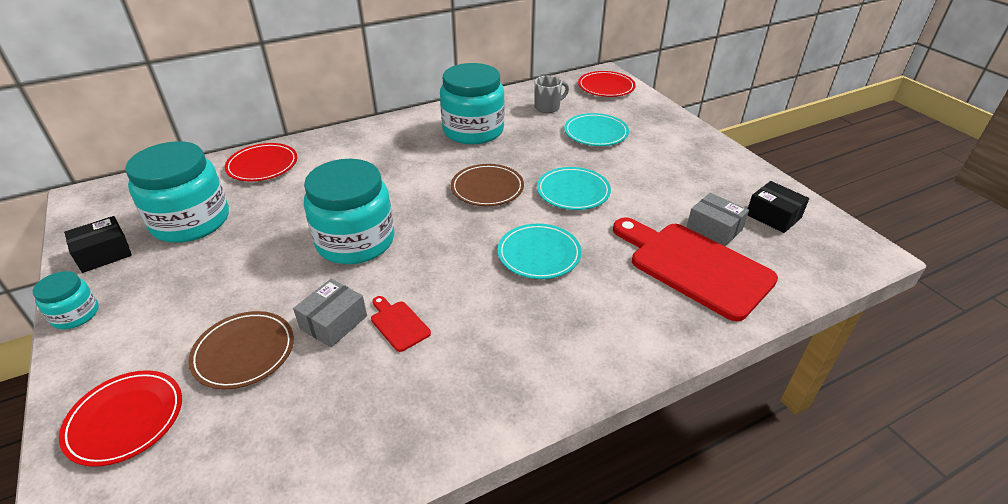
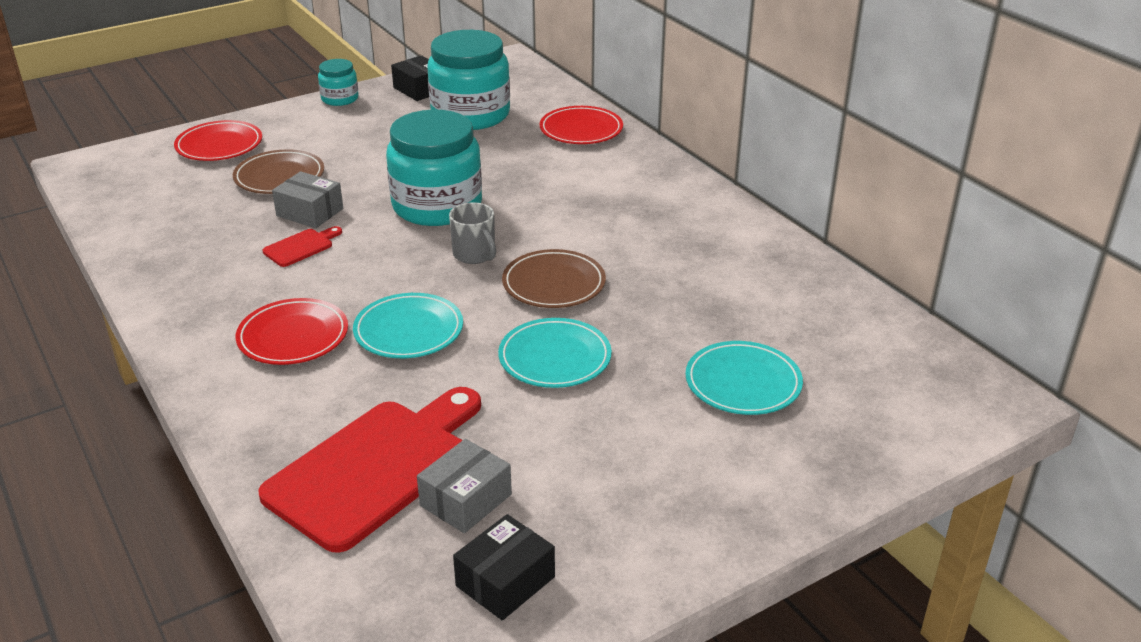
camera: 85 degrees right, 5 degrees down
turquoise jar [440,63,505,144] -> none
grey mug [534,76,569,113] -> grey mug moved to [449,202,496,264]
red plate [578,71,636,97] -> red plate moved to [236,298,348,365]

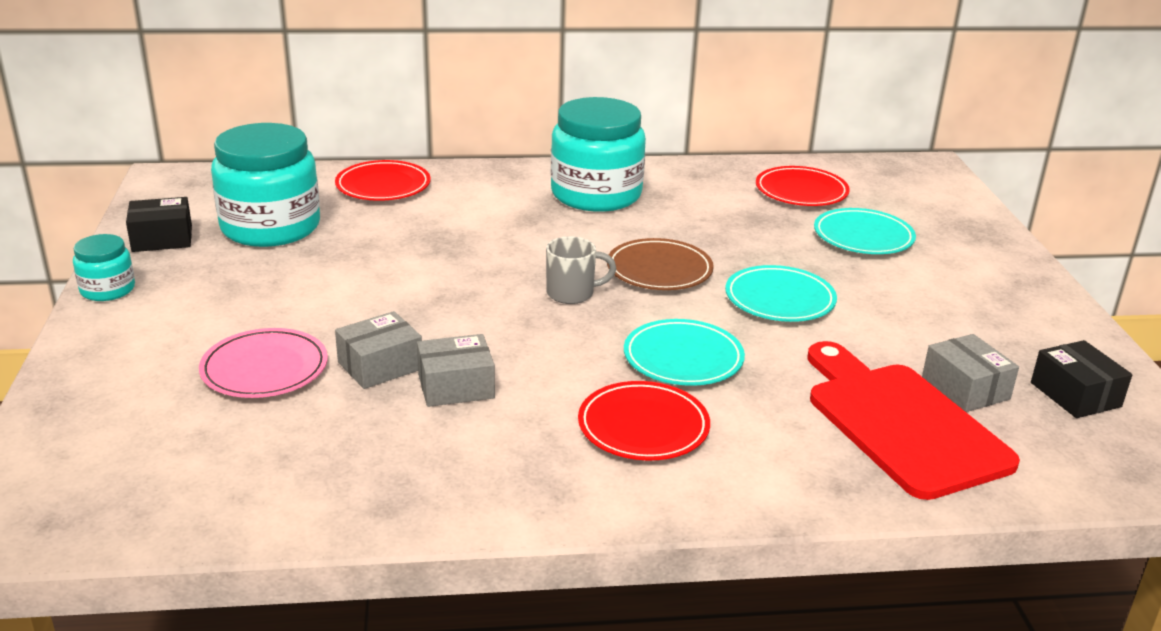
camera: 65 degrees left, 5 degrees down
red plate [174,120,262,161] -> red plate moved to [756,166,850,206]
brown plate [233,149,324,194] -> pink plate [199,328,328,398]
red cutting board [262,226,342,267] -> grey box [417,334,495,407]
turquoise jar [386,110,482,226] -> turquoise jar moved to [551,97,646,212]

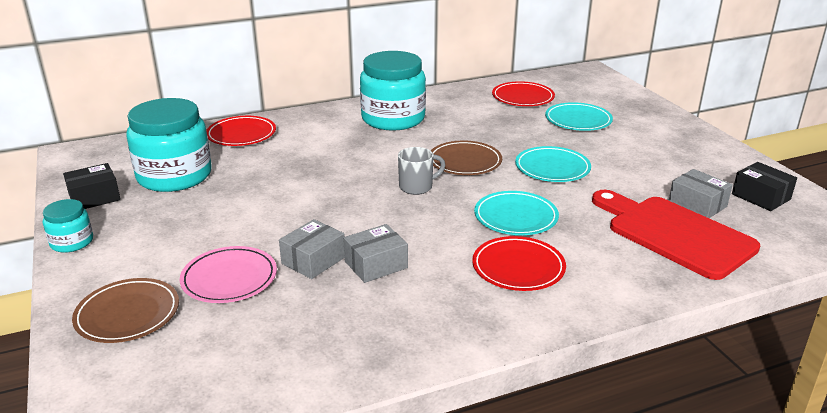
camera: 15 degrees left, 0 degrees up
none -> brown plate [72,278,179,343]

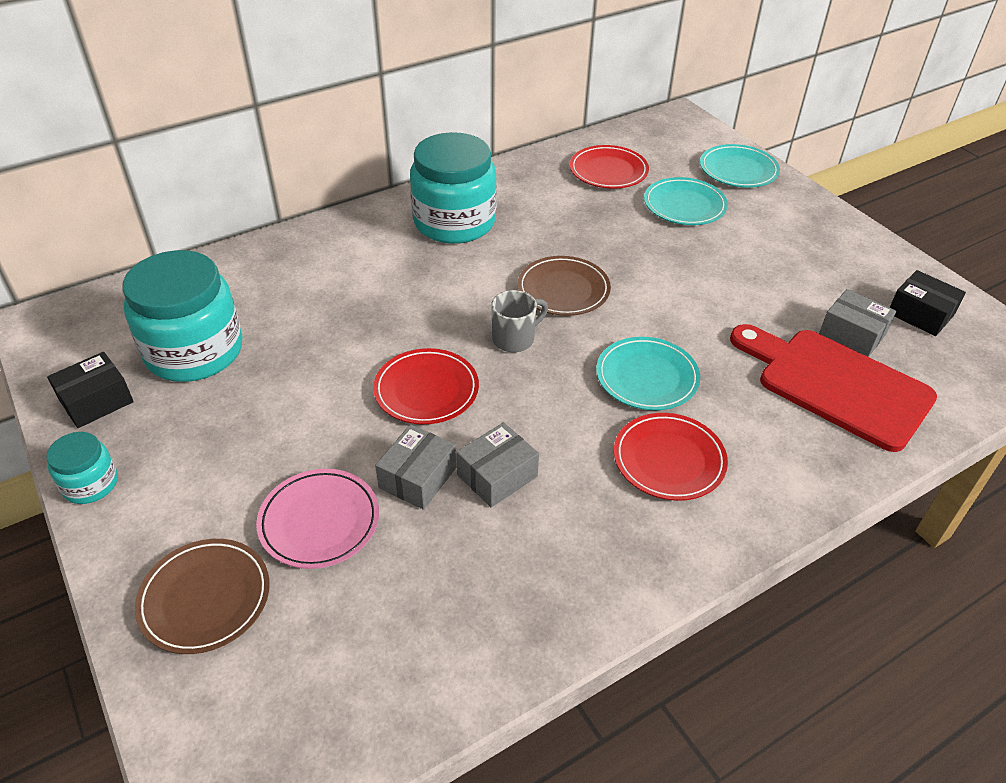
camera: 10 degrees left, 15 degrees up
red plate [206,116,276,146] -> red plate moved to [373,348,479,424]
turquoise plate [515,146,591,182] -> turquoise plate moved to [700,144,780,188]

